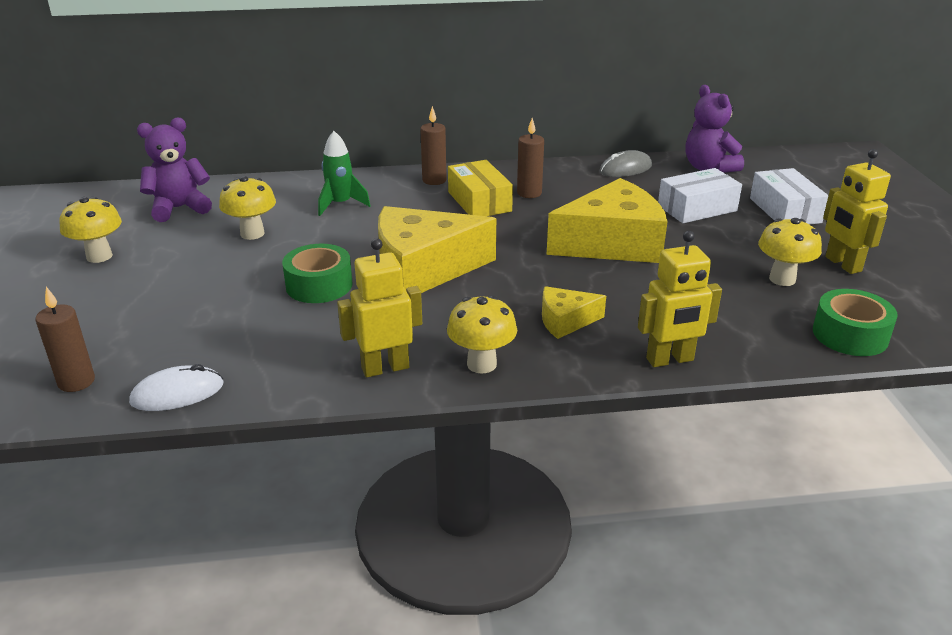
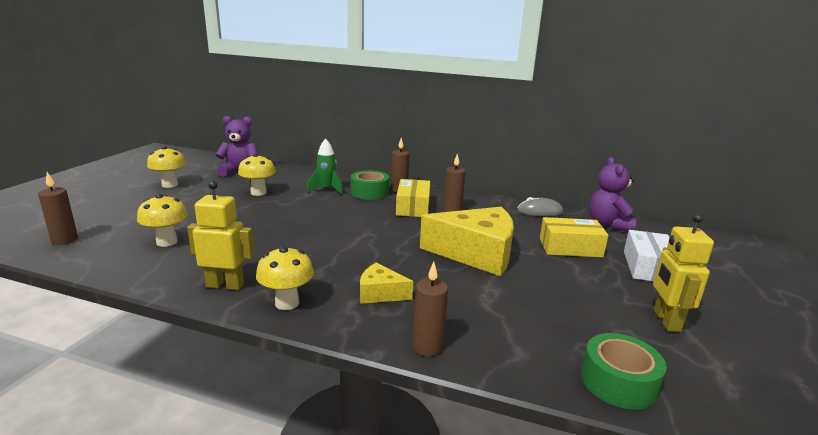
camera: 25 degrees right, 10 degrees down
white mouse [129,364,224,411] -> none
green tape [282,244,352,303] -> green tape moved to [351,170,389,200]
yellow cheese [378,206,496,293] -> none
yellow robot [638,231,722,367] -> brown candle [413,262,448,356]
white box [658,168,742,223] -> yellow box [540,217,609,258]
yellow mushroom [758,218,822,286] -> yellow mushroom moved to [137,194,188,247]

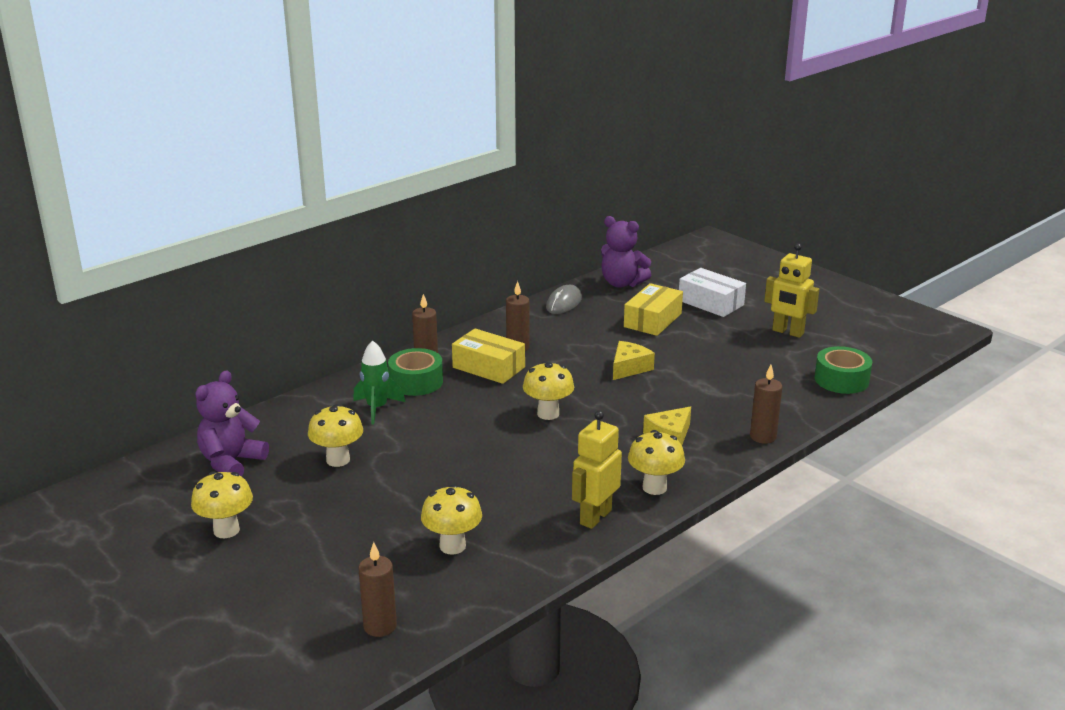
camera: 60 degrees left, 5 degrees up
yellow cheese [420,207,514,276] -> yellow cheese [613,341,655,380], size x0.49
none -> yellow mushroom [523,361,574,420]

